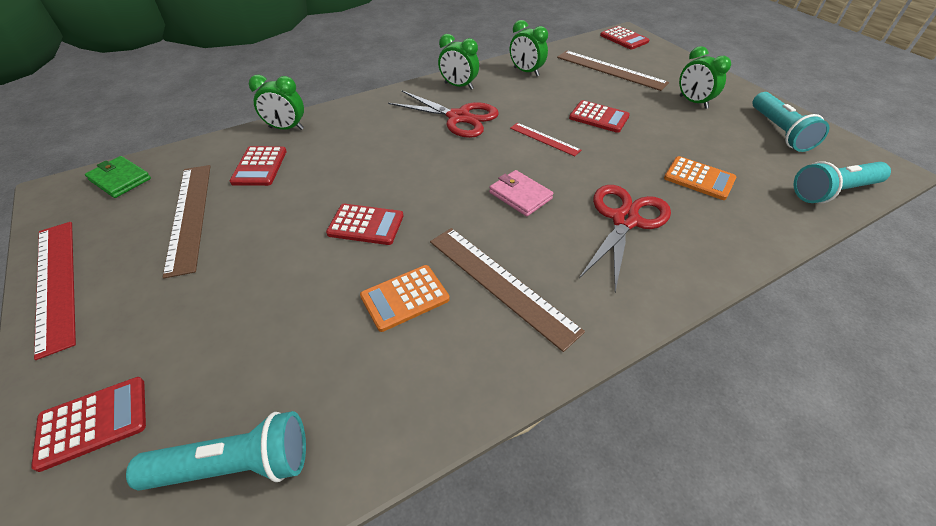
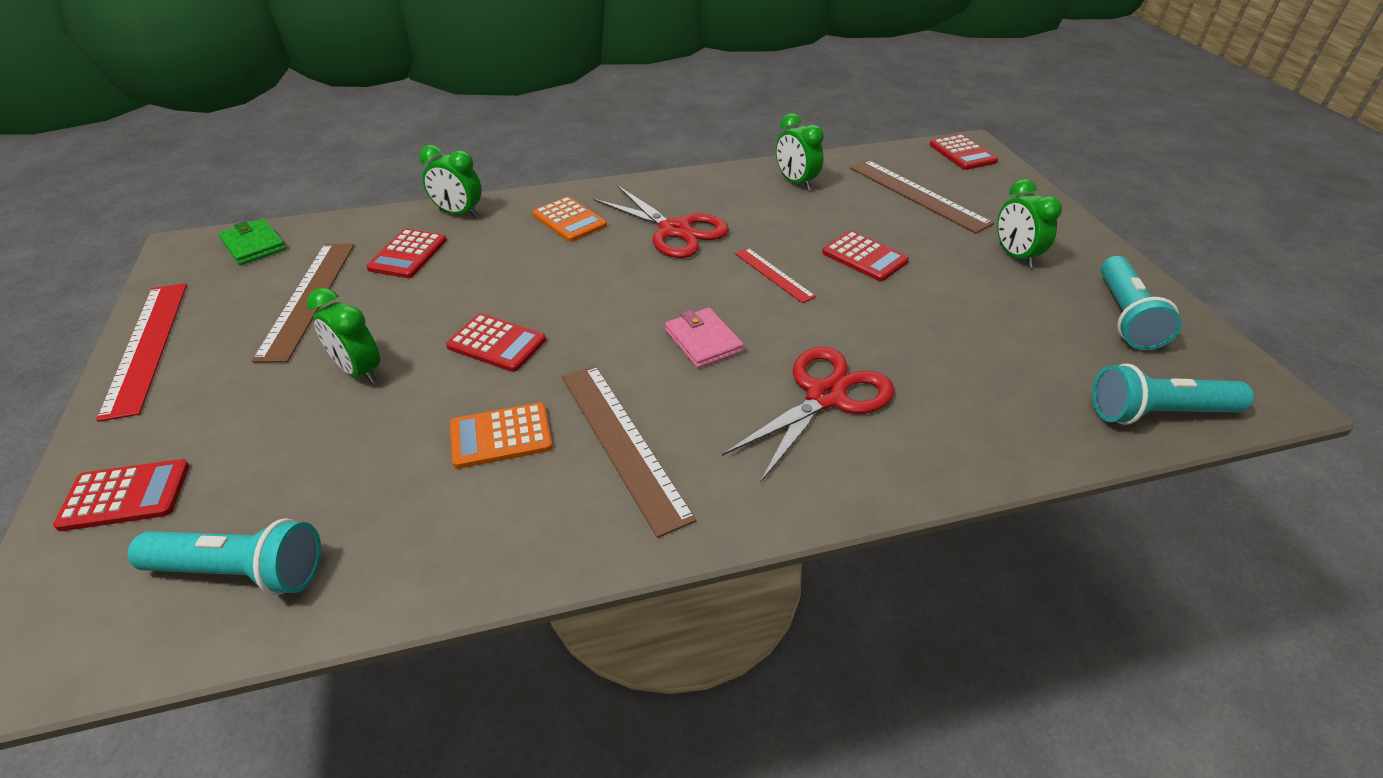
camera: 15 degrees right, 5 degrees down
green clock [438,34,479,90] -> green clock moved to [307,288,380,384]
orange calculator [664,156,736,200] -> orange calculator moved to [532,197,607,242]

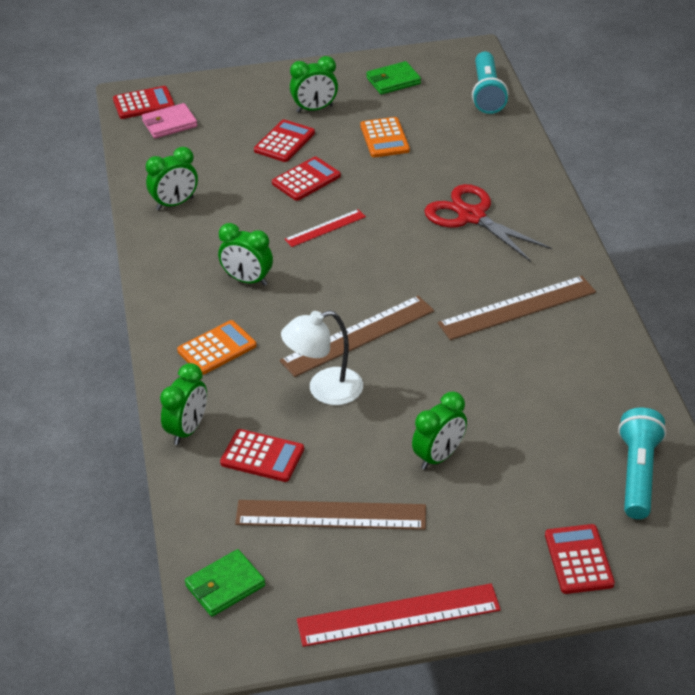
camera: 85 degrees left, 0 degrees up
red calculator [446,313,546,372] -> red calculator moved to [254,119,315,162]
orange calculator [450,403,553,469] -> orange calculator moved to [360,117,410,157]
red scissors [594,185,729,258] -> green clock [218,223,273,286]
pink wallet [665,308,744,368] -> pink wallet moved to [142,103,197,139]
brown ruler [850,160,994,233] -> brown ruler moved to [280,296,434,377]
turquoise flashlight [1101,256,1182,350] -> green wallet [366,61,421,95]
none -> white lamp [281,310,363,405]

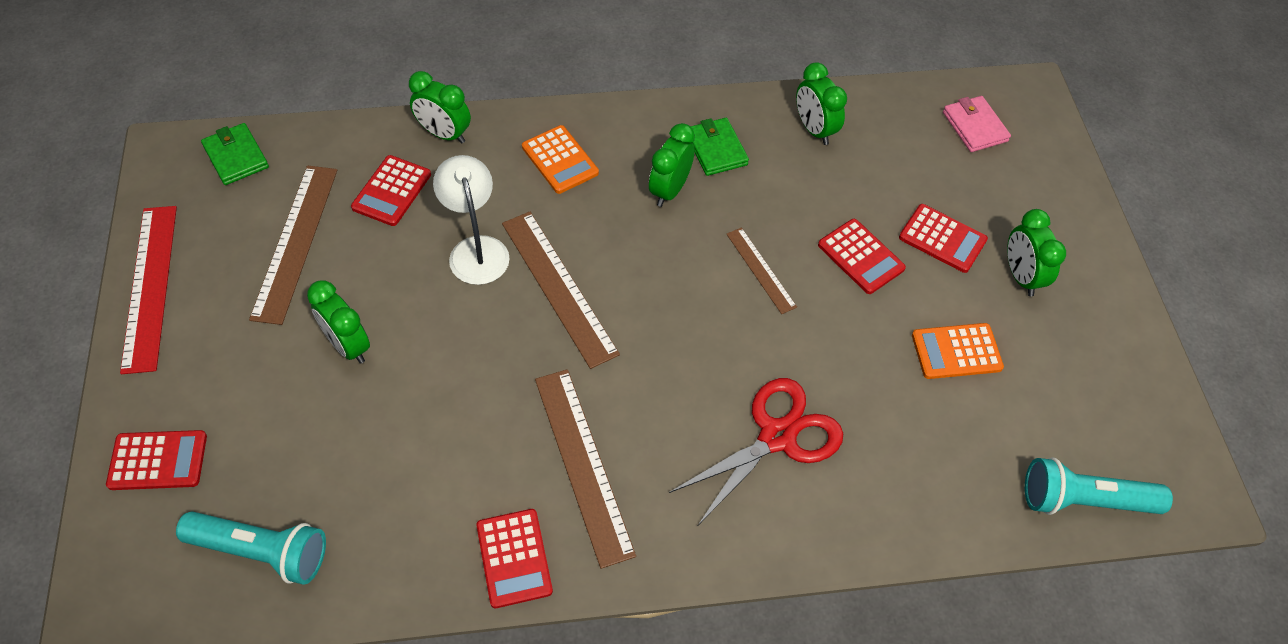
camera: 90 degrees right, 15 degrees up
red calculator [113,86,174,119] -> red calculator moved to [476,509,553,608]
red ruler [284,209,366,247] -> brown ruler [727,227,797,314]
green wallet [366,61,421,95] -> green wallet moved to [690,118,749,176]

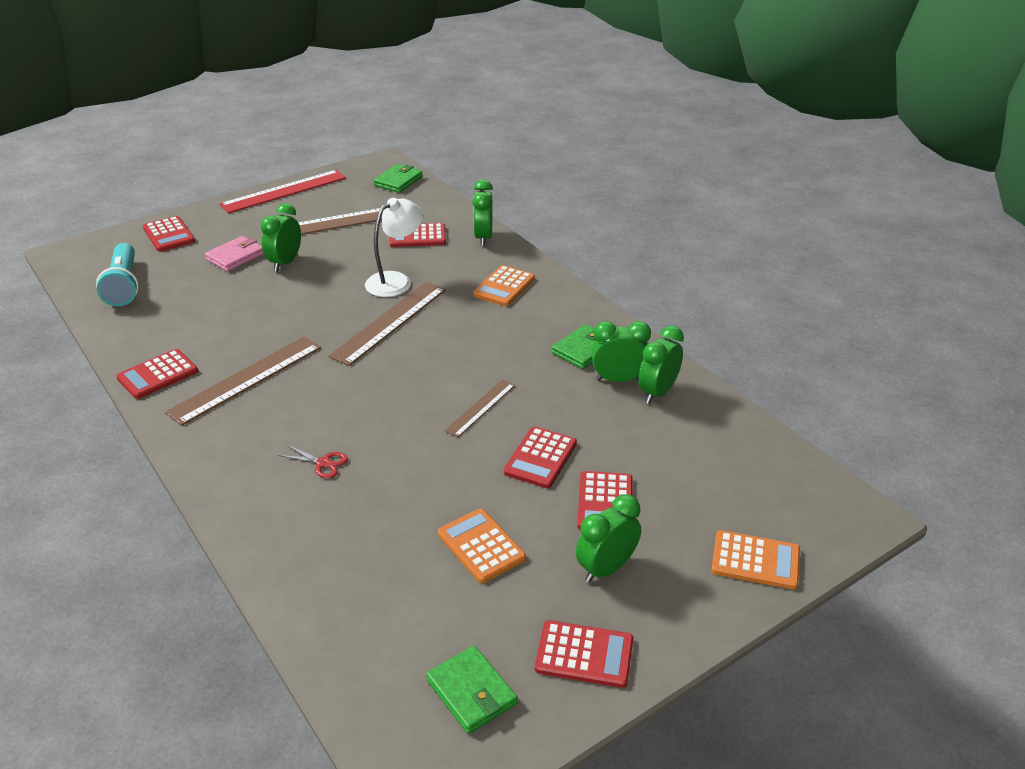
camera: 65 degrees right, 20 degrees down
green clock [649,123,695,207] -> green clock moved to [592,321,651,382]
red scissors [669,378,843,525] -> red scissors [278,445,348,478], size x0.43
pink wallet [943,96,1011,152] -> pink wallet moved to [205,236,263,271]
turquoise flashlight [1025,457,1173,515] -> none
none -> green wallet [426,645,518,734]
none -> red calculator [535,620,633,688]
none -> orange calculator [711,530,800,590]

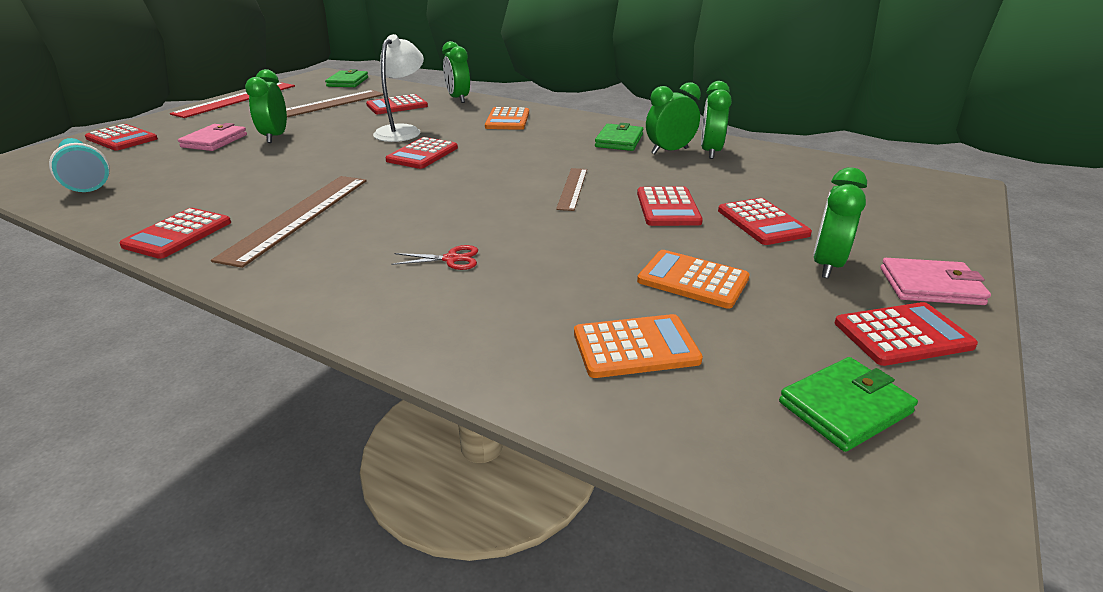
camera: 25 degrees left, 5 degrees down
brown ruler [328,282,446,366] -> red calculator [385,137,458,169]
green wallet [426,645,518,734] -> green wallet turned 60 degrees counterclockwise [779,357,918,452]
orange calculator [711,530,800,590] -> orange calculator moved to [574,314,703,378]
none -> pink wallet [880,258,991,305]

